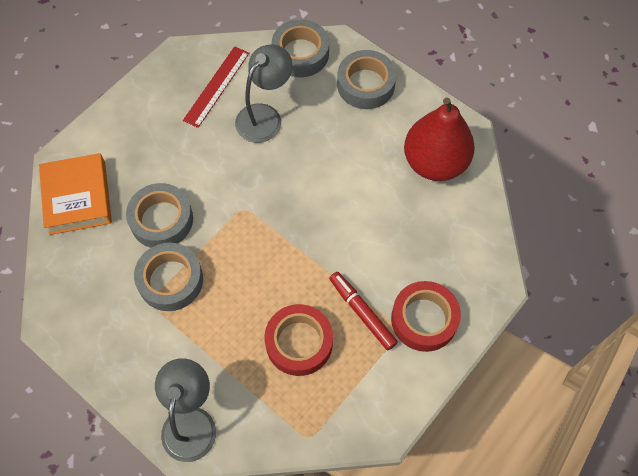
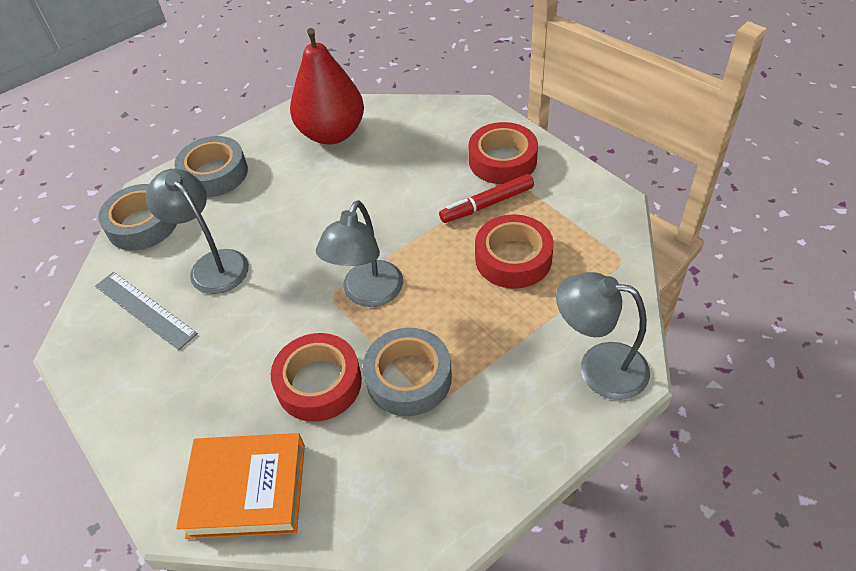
camera: 75 degrees left, 15 degrees down
grey tape [126,183,193,248] -> red tape [271,333,362,422]
red ruler [183,46,249,128] -> grey ruler [95,272,198,350]
none -> grey lamp [316,200,403,307]

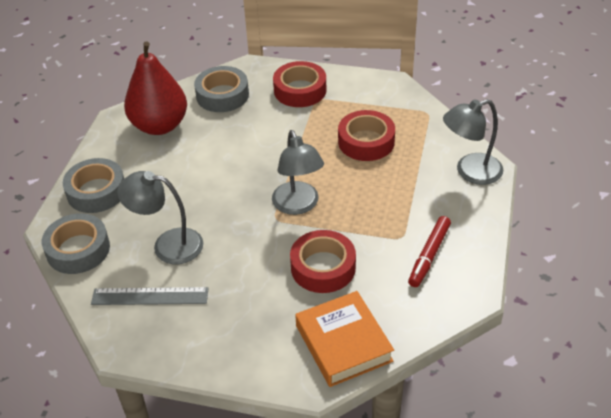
camera: 40 degrees left, 5 degrees down
orange book [176,433,305,539] -> orange book turned 75 degrees counterclockwise [295,291,394,387]
grey tape [363,328,452,416] -> grey tape moved to [194,66,249,112]
red marker [439,174,534,223] -> red marker moved to [408,216,451,287]

